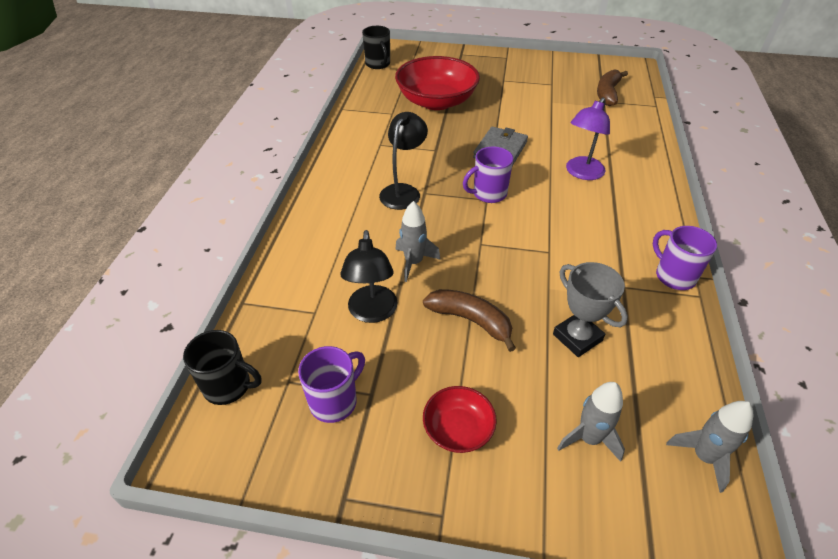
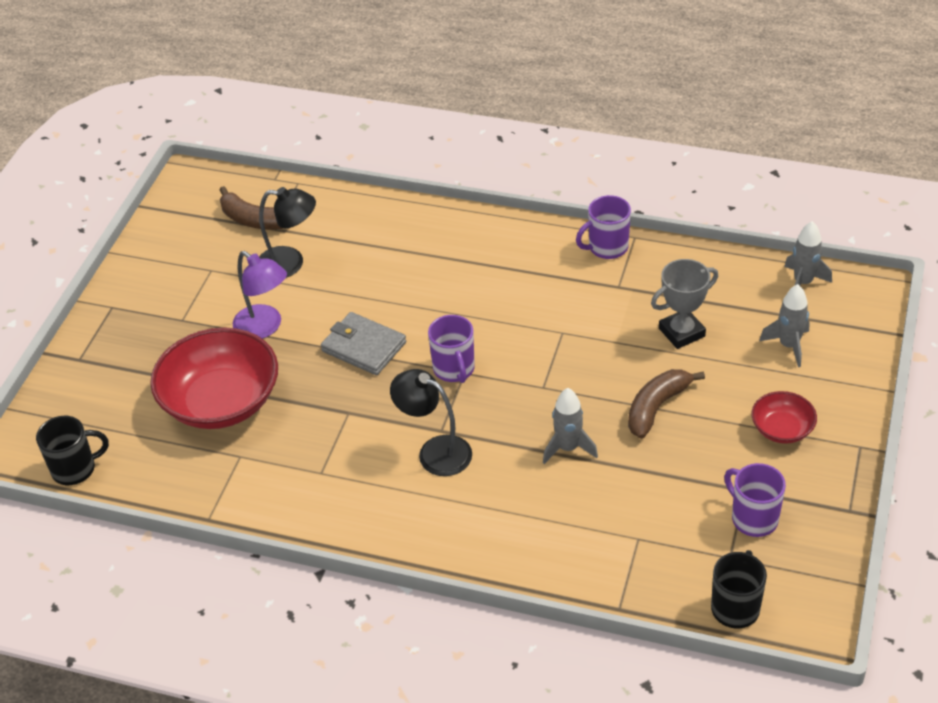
camera: 80 degrees left, 0 degrees up
black lamp [341,230,398,323] -> black lamp moved to [259,187,316,278]
purple lamp [566,97,610,180] -> purple lamp moved to [233,251,287,339]

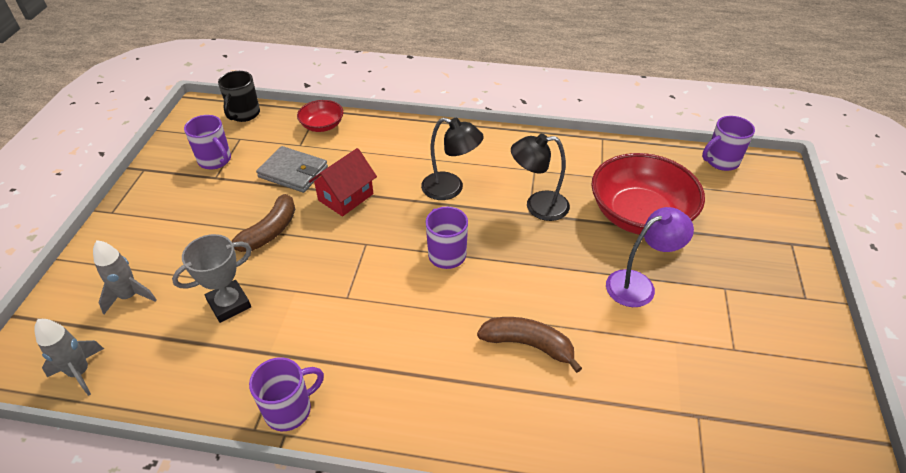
camera: 170 degrees right, 0 degrees up
black mug [36,416,109,485] -> purple mug [702,116,755,171]
brown banana [220,186,283,230] -> brown banana moved to [477,317,582,373]
purple lamp [233,251,287,339] -> purple lamp turned 120 degrees clockwise [606,207,694,307]
black lamp [259,187,316,278] -> black lamp moved to [511,134,570,221]
grey wallet [321,312,406,375] -> grey wallet moved to [256,146,328,193]
grey rocket [543,388,598,464] -> red house [309,148,377,217]
red bowl [751,391,817,444] -> red bowl moved to [297,100,343,132]

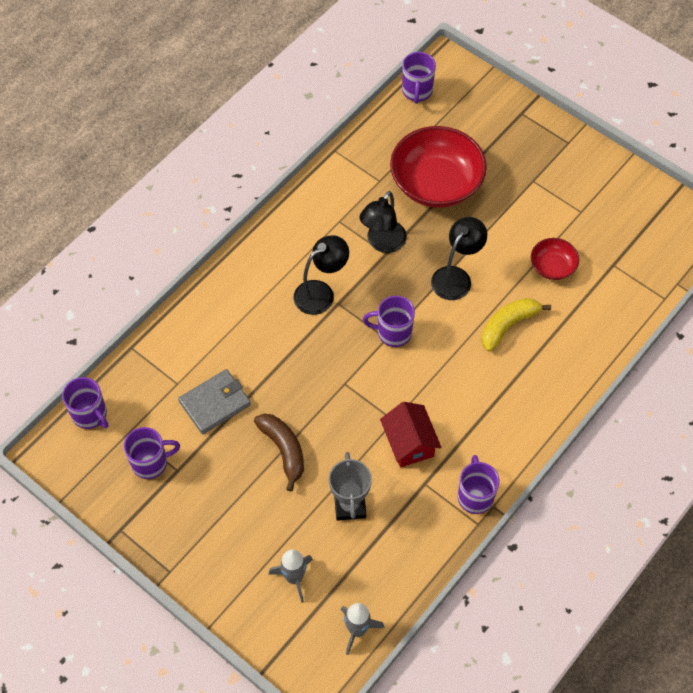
camera: 60 degrees left, 15 degrees up
black mug [218,71,260,122] -> purple mug [62,377,108,429]
red bowl [297,100,343,132] -> red bowl moved to [531,238,579,280]
red house [309,148,377,217] -> red house moved to [380,402,442,468]
brown banana [477,317,582,373] -> yellow banana [482,298,551,352]
purple lamp [606,207,694,307] -> none
none -> black lamp [431,217,487,300]

